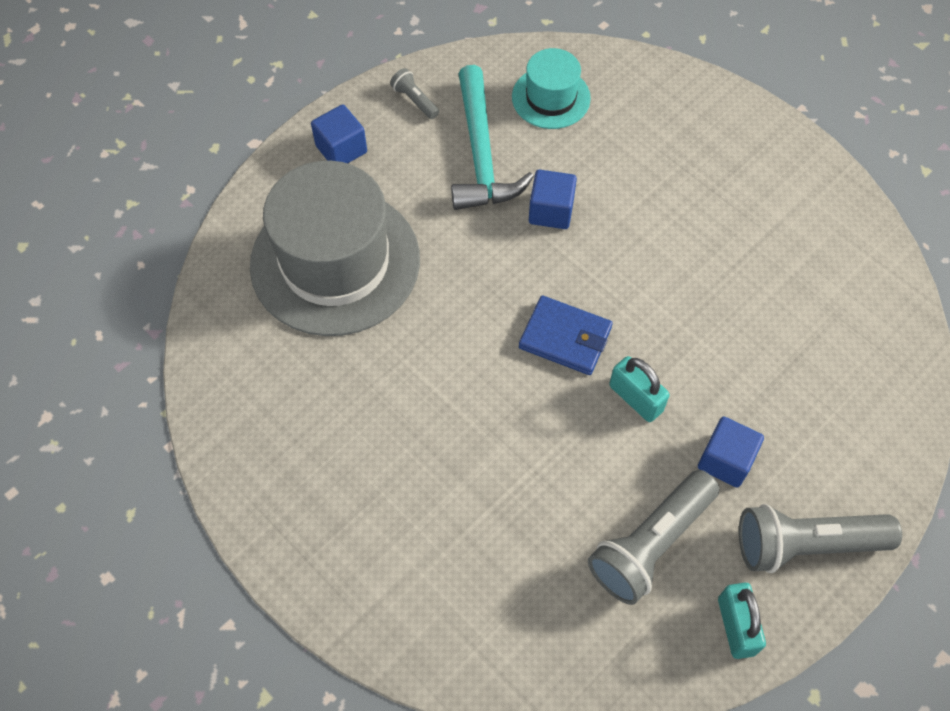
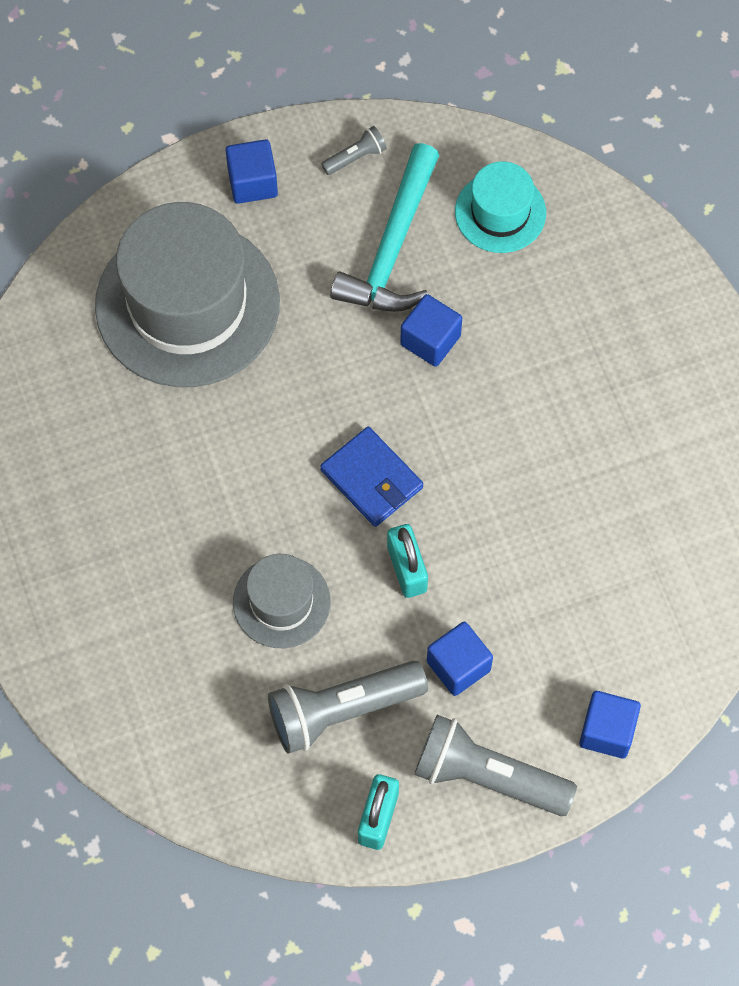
camera: 25 degrees right, 5 degrees up
grey flashlight [390,68,439,119] -> grey flashlight turned 75 degrees clockwise [321,126,387,175]
none -> grey hat [233,554,331,648]
none -> blue cube [579,691,641,759]

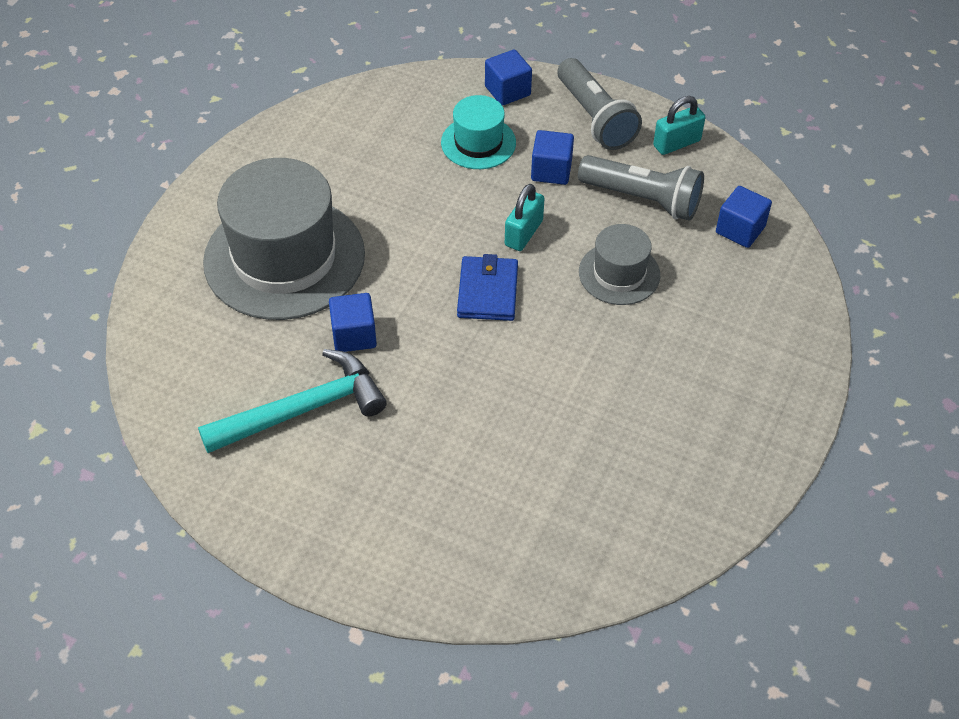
camera: 135 degrees left, 15 degrees down
grey hat [95,202,280,387] -> grey hat moved to [203,158,365,320]
blue cube [226,139,278,204] -> blue cube moved to [716,186,772,248]
grey flashlight [321,126,387,175] -> none
turquoise hat [455,161,546,253] -> turquoise hat moved to [441,95,516,169]

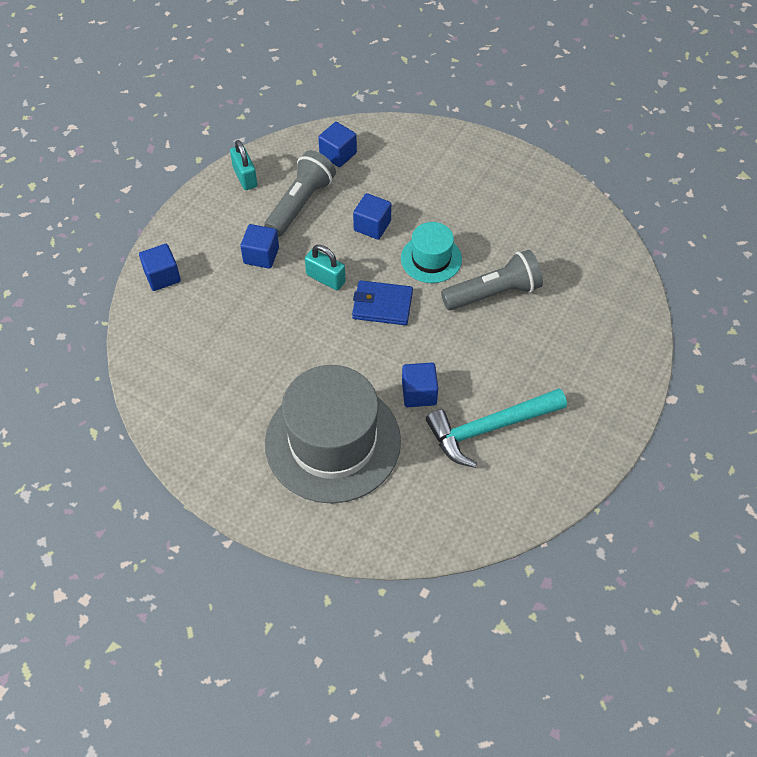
camera: 85 degrees left, 5 degrees up
turquoise hammer [198,349,387,453] -> turquoise hammer turned 90 degrees counterclockwise [426,388,567,468]
turquoise hat [441,95,516,169] -> turquoise hat moved to [401,222,462,283]
grey flashlight [557,58,642,150] -> grey flashlight moved to [441,250,543,310]
grey hat [579,224,660,305] -> blue cube [353,193,391,240]

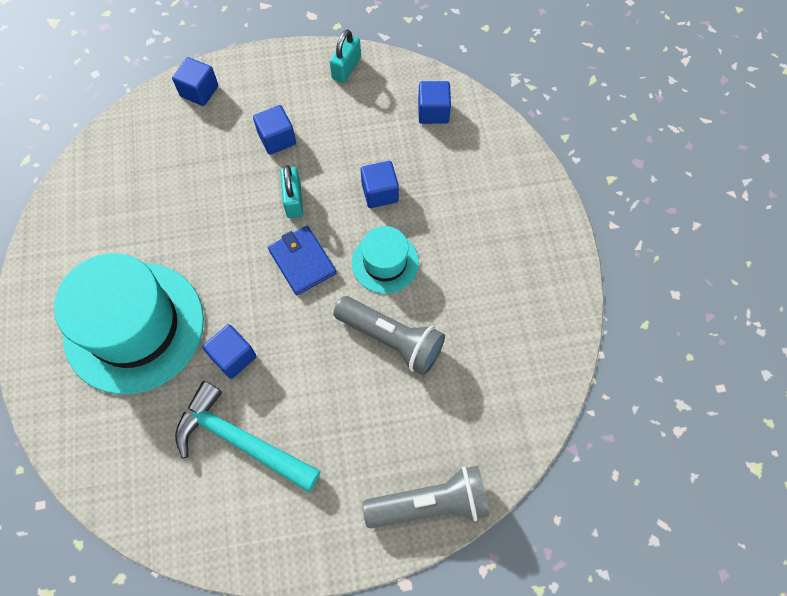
camera: 50 degrees right, 10 degrees up
grey flashlight [264,150,336,237] -> grey flashlight moved to [362,466,489,528]
grey hat [265,365,401,503] -> turquoise hat [54,253,204,394]

